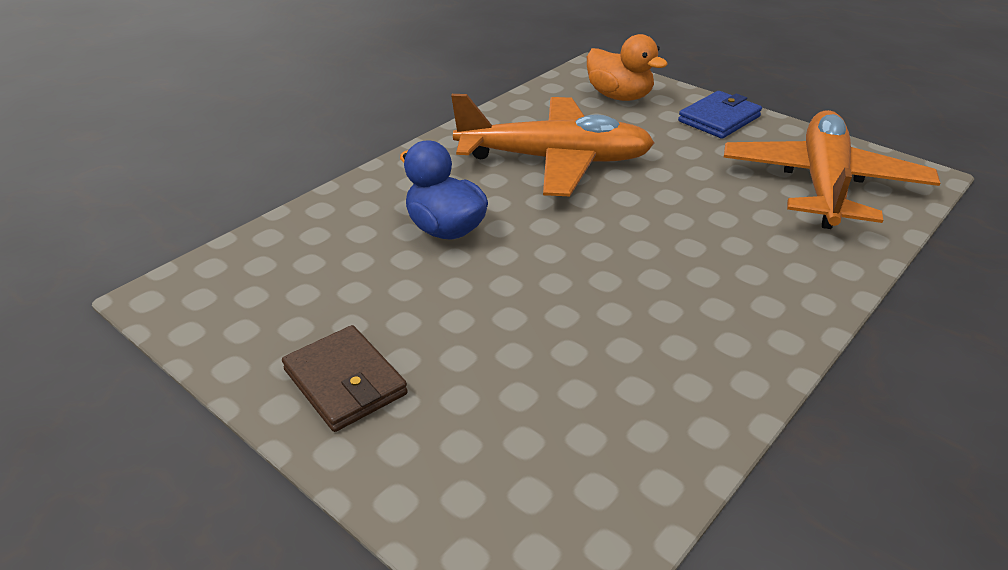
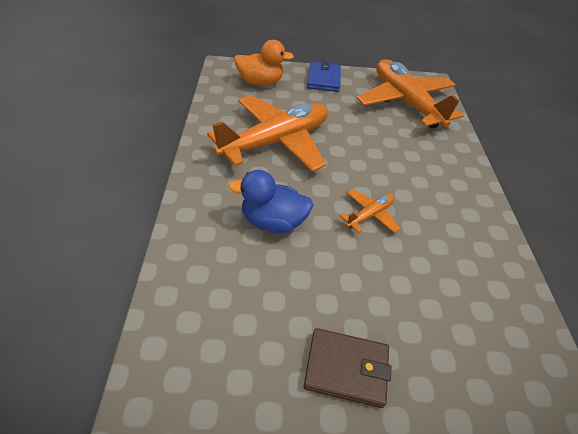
camera: 45 degrees left, 10 degrees up
none -> orange plane [339,189,400,233]

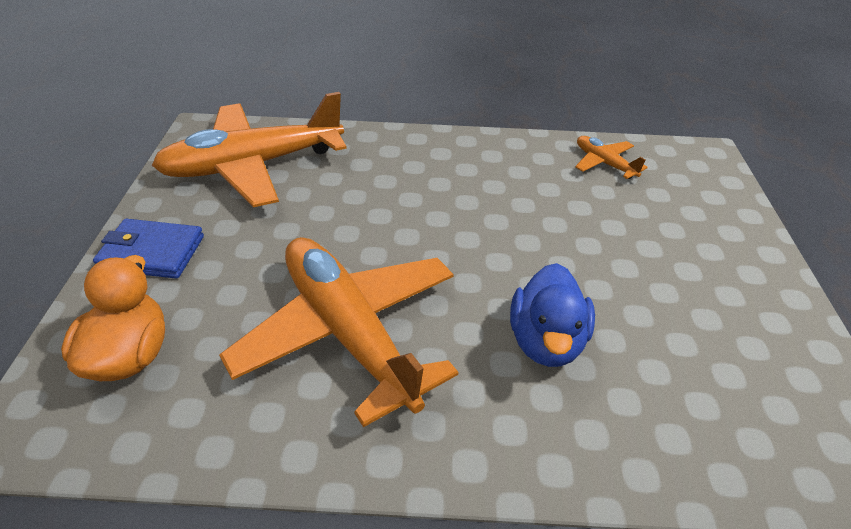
camera: 85 degrees left, 5 degrees down
brown wallet [304,328,392,408] -> none
orange plane [339,189,400,233] -> orange plane moved to [575,136,648,179]

